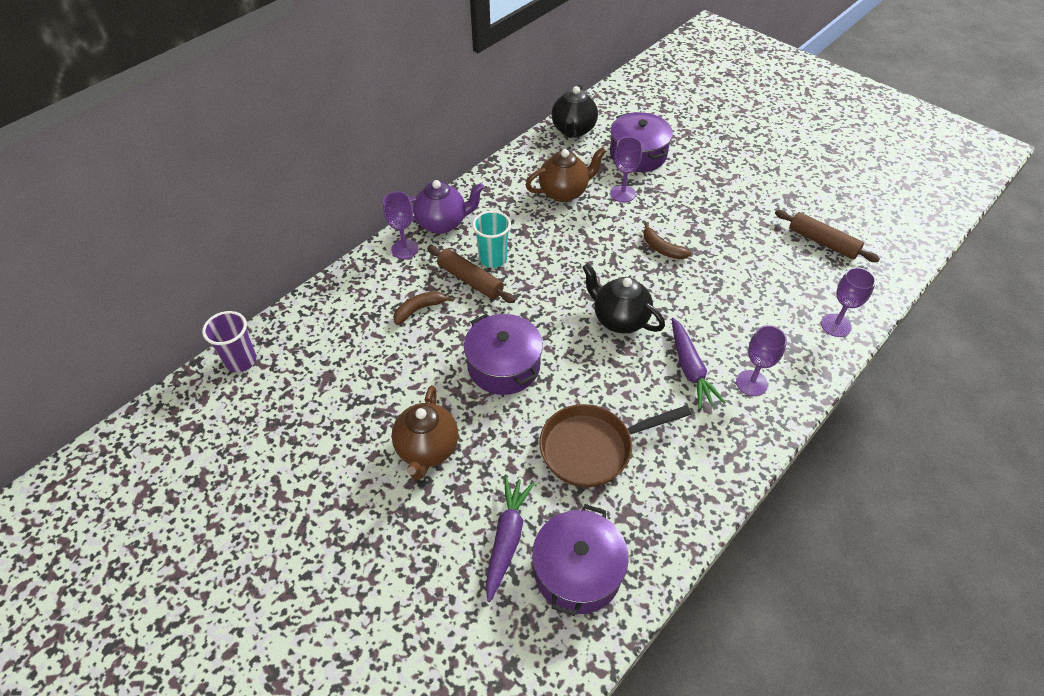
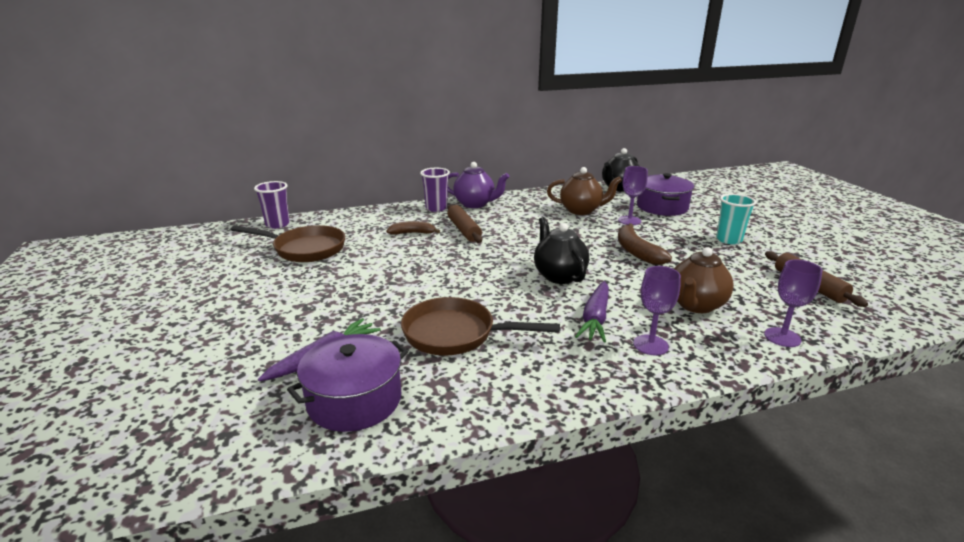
camera: 30 degrees right, 25 degrees down
purple goblet [383,191,419,259] -> purple cup [420,168,450,212]
brown teapot [392,385,458,480] -> brown teapot moved to [674,247,734,313]
purple pot [464,313,543,395] -> none
turquoise cup [472,211,511,268] -> turquoise cup moved to [716,194,757,244]
brown banana [644,223,692,259] -> brown banana [618,223,672,265], size x1.52
none -> brown pan [231,225,345,262]

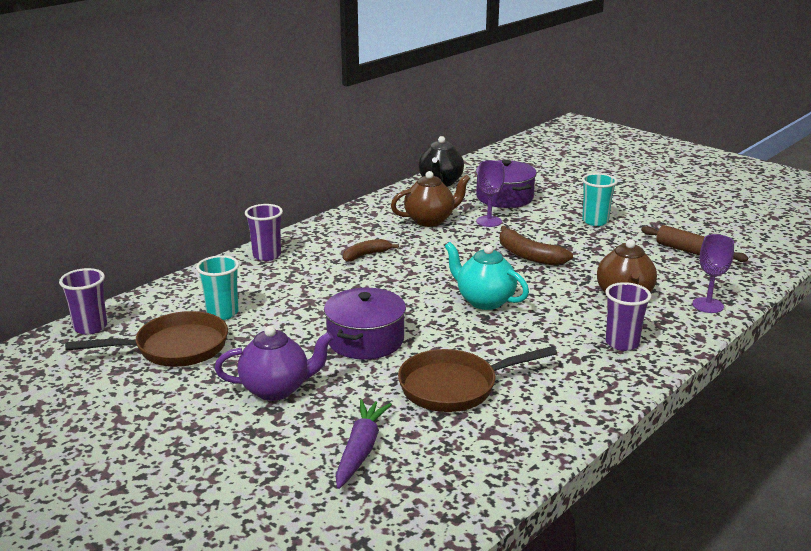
camera: 30 degrees left, 0 degrees up
purple pot [287,334,408,432] -> purple pot moved to [324,288,406,360]
brown banana [387,221,440,235] -> brown banana moved to [343,239,399,262]
purple teapot [447,162,509,208] -> purple teapot moved to [215,326,334,401]
brown rolling pin [447,205,482,243] -> none
black teapot [534,217,589,284] -> turquoise teapot [445,242,529,310]
purple carrot [575,281,609,343] -> none
purple goblet [633,266,681,355] -> purple cup [605,282,651,351]
none -> turquoise cup [196,255,239,320]

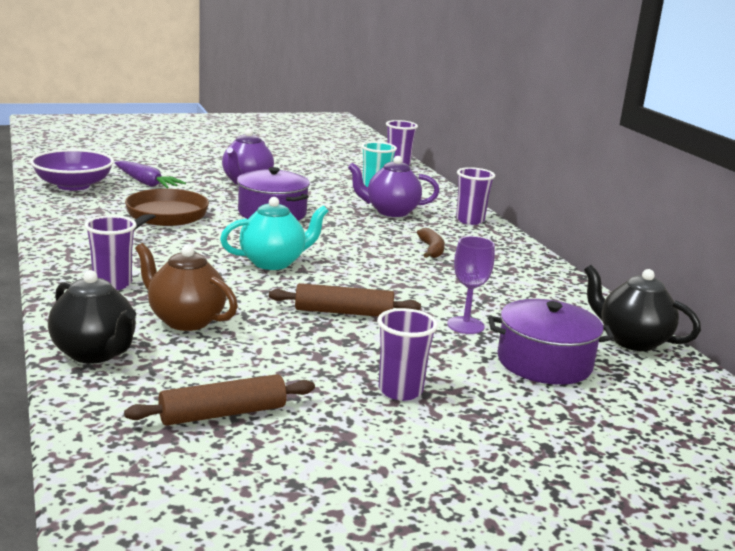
camera: 115 degrees right, 5 degrees down
brown pan [65,311,228,367] -> none
brown teapot [391,171,470,227] -> none
brown banana [500,226,573,266] -> brown rolling pin [269,283,421,317]
turquoise cup [582,173,617,226] -> purple cup [377,308,438,401]
purple goblet [692,234,734,313] -> black teapot [48,270,136,364]
none -> purple bowl [30,149,114,191]
none -> purple teapot [348,156,440,217]

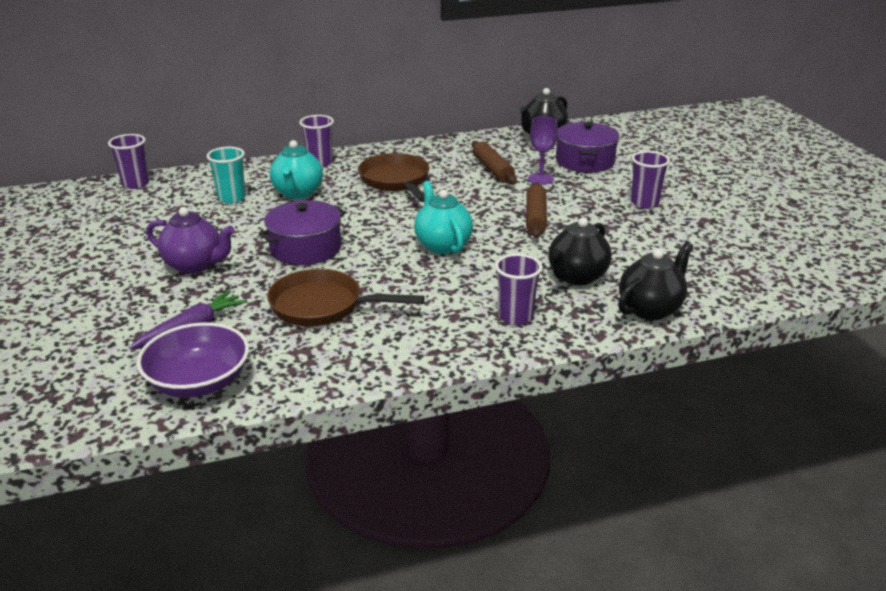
camera: 85 degrees left, 10 degrees up
brown rolling pin [124,374,315,426] -> brown rolling pin moved to [472,141,517,184]
brown teapot [135,243,238,331] -> black teapot [549,217,612,285]
purple teapot [348,156,440,217] -> turquoise teapot [270,140,323,199]
brown banana [417,228,445,258] -> brown pan [358,153,430,202]

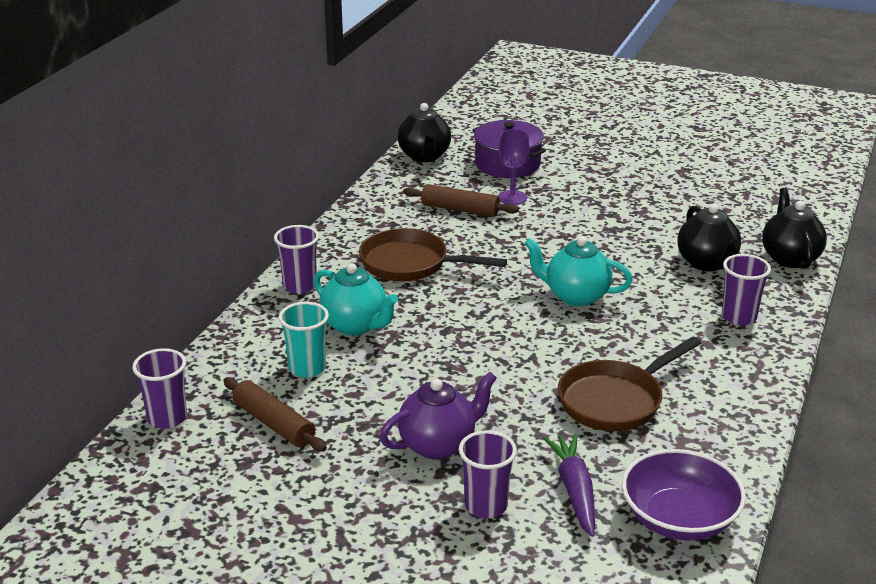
camera: 50 degrees left, 0 degrees up
purple pot [259,200,346,265] -> none
brown rolling pin [526,182,547,238] -> brown rolling pin moved to [223,377,327,452]
purple cup [631,151,670,208] -> purple cup moved to [459,430,517,518]

